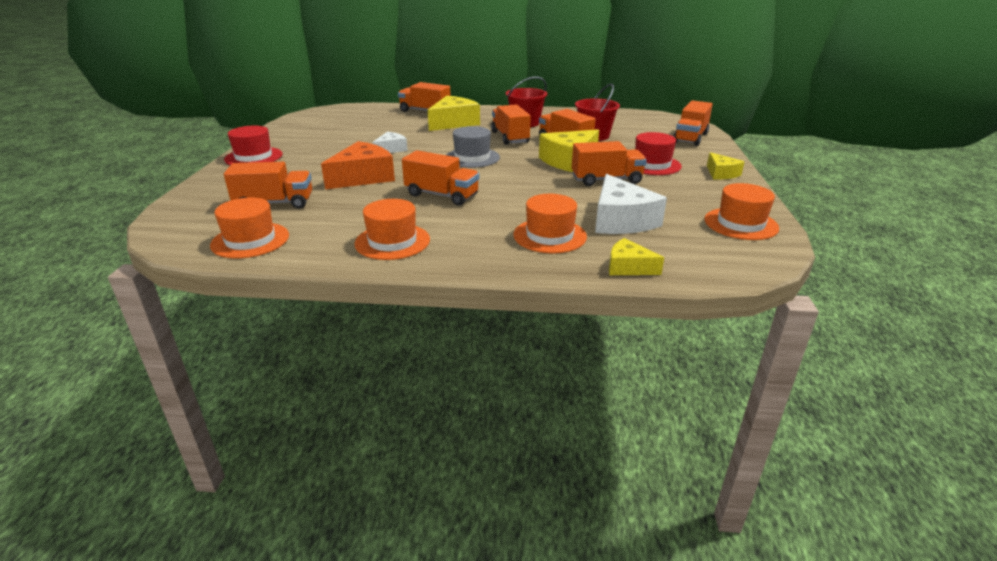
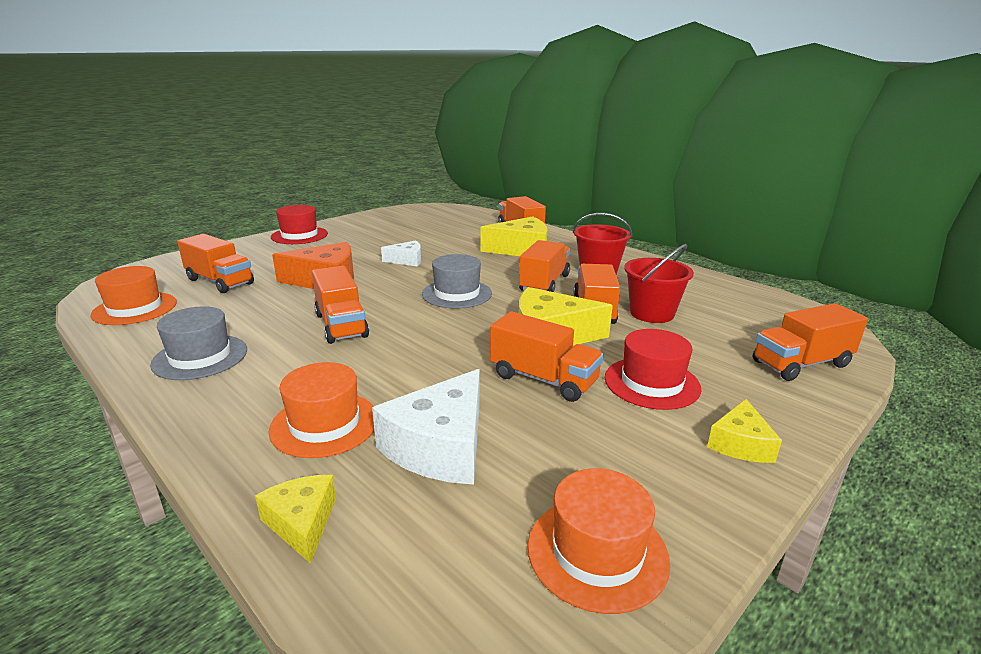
camera: 40 degrees right, 5 degrees down
orange hat [354,199,430,260] -> grey hat [150,306,247,380]

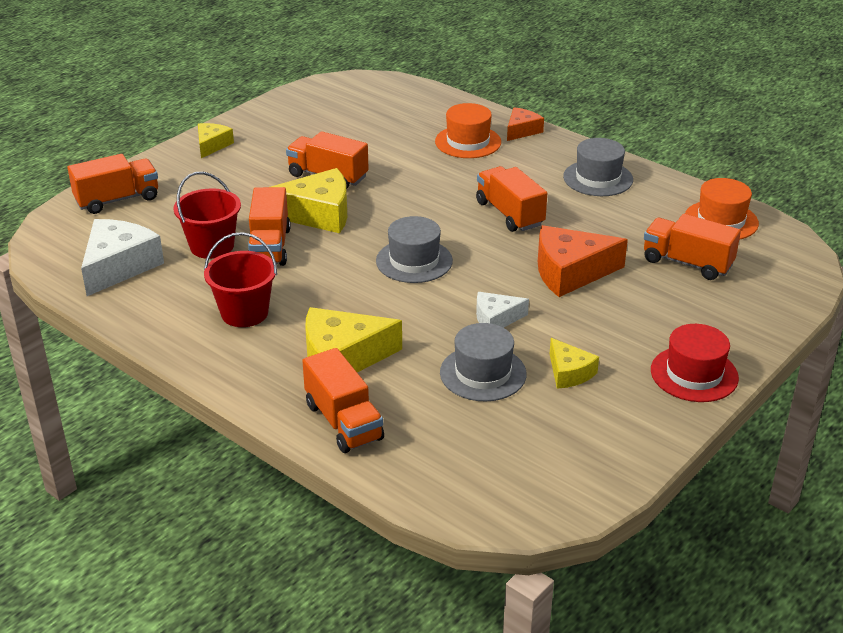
camera: 175 degrees right, 10 degrees up
yellow cheese [255,475,336,564] -> yellow cheese moved to [550,338,599,389]
white cheese [372,369,480,485] -> white cheese moved to [81,219,164,296]
orange truck [519,240,570,292] -> none
orange hat [527,468,670,614] -> none
red hat [605,329,701,410] -> none
none -> grey hat [440,323,527,402]
none -> orange cheese [507,107,544,141]

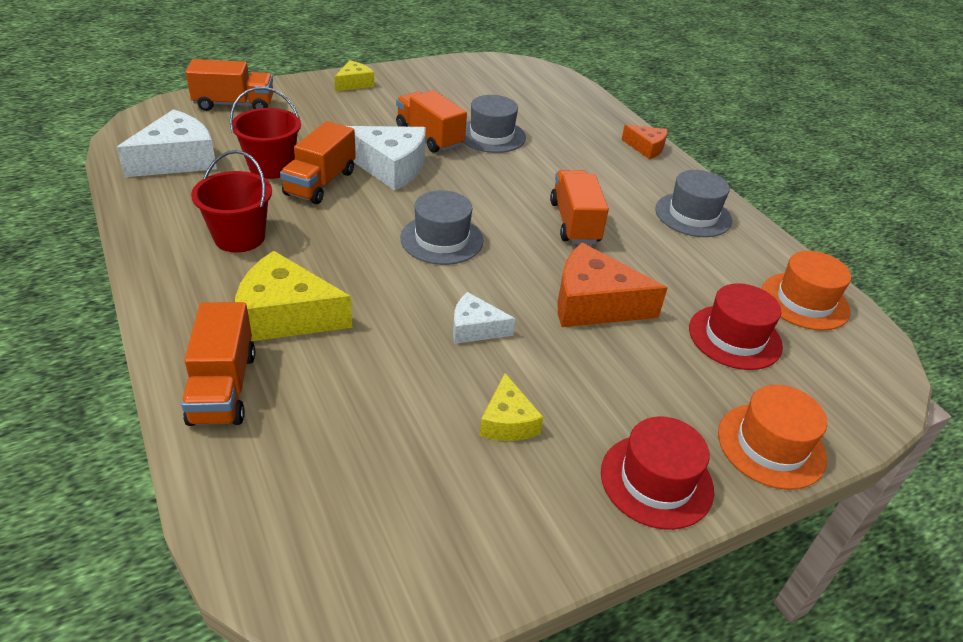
camera: 20 degrees right, 5 degrees up
yellow cheese [271,168,347,233] -> white cheese [347,126,426,191]
orange hat [435,103,501,158] -> orange hat moved to [718,385,827,490]
grey hat [440,323,527,402] -> grey hat moved to [463,95,526,153]
orange cheese [507,107,544,141] -> orange cheese turned 60 degrees clockwise [621,125,668,159]
orange truck [644,214,741,280] -> red hat [689,283,783,370]

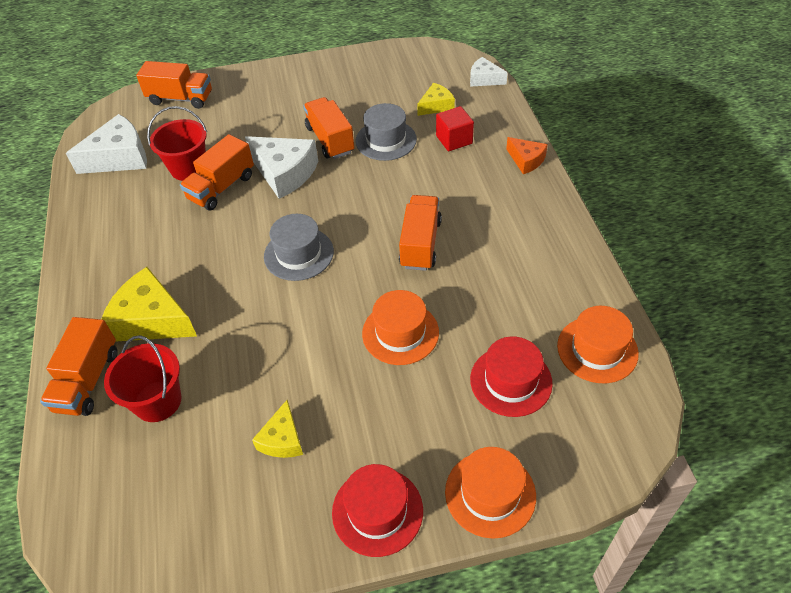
camera: 20 degrees right, 10 degrees up
red bucket [191,150,272,252] -> red bucket moved to [104,335,181,422]
yellow cheese [334,60,374,91] -> yellow cheese moved to [417,83,455,116]
white cheese [453,292,515,344] -> white cheese moved to [470,57,508,87]
orange cheese [558,243,667,327] -> orange hat [362,290,439,365]
grey hat [655,170,732,237] -> none
none -> red cube [436,106,474,151]

